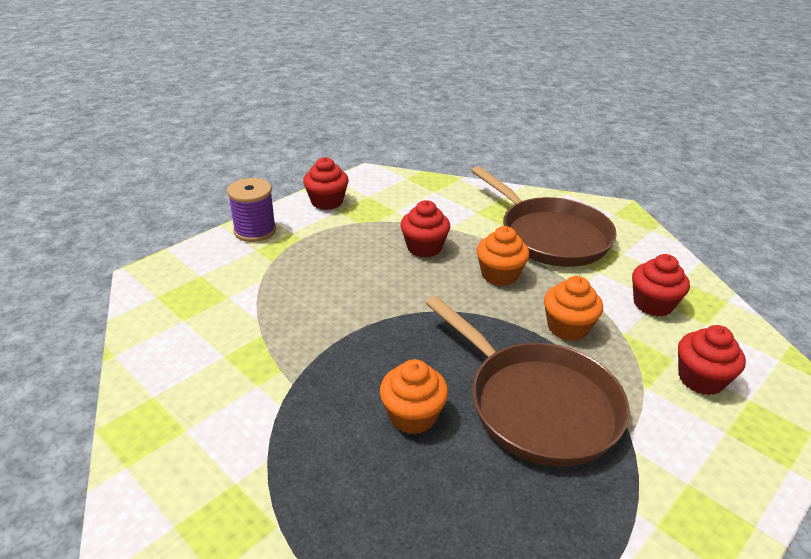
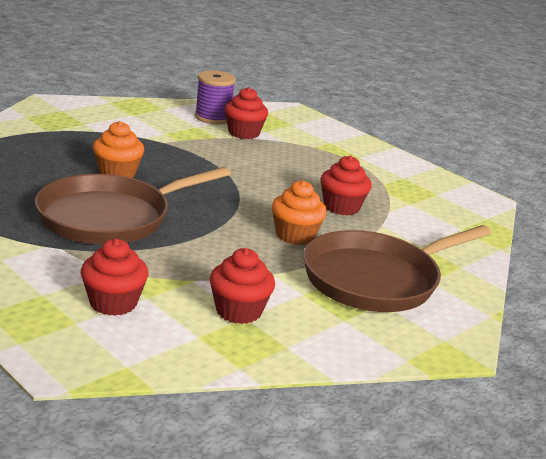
camera: 90 degrees right, 10 degrees down
purple spool [227,178,276,242] -> purple spool moved to [195,70,236,124]
red cupcake [303,157,349,210] -> red cupcake moved to [224,87,268,139]
orange cupcake [544,276,603,341] -> none

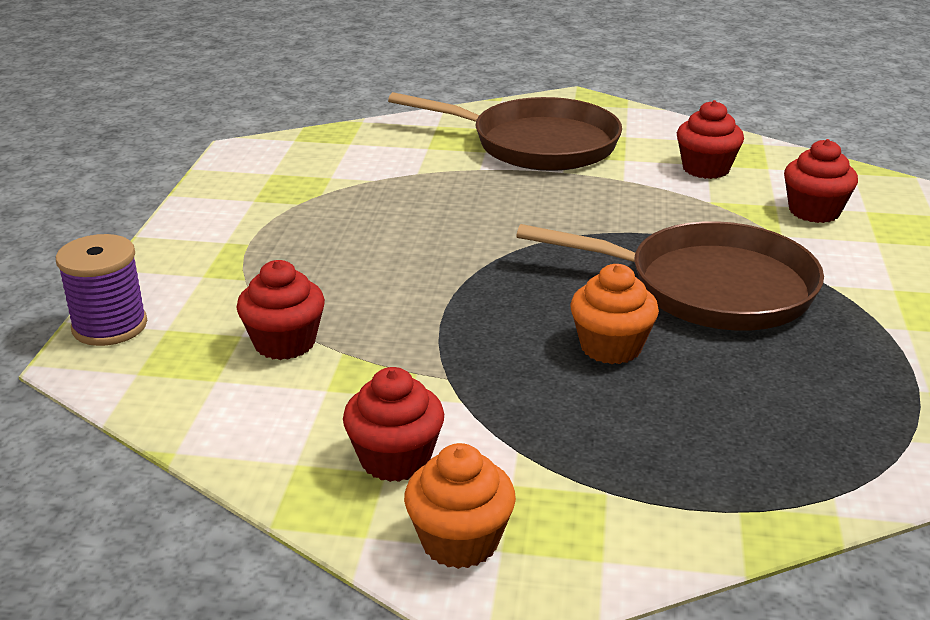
camera: 125 degrees left, 5 degrees up
purple spool [195,70,236,124] -> purple spool moved to [56,234,147,346]
orange cupcake [272,180,327,245] -> orange cupcake moved to [404,443,516,569]
red cupcake [321,155,372,216] -> red cupcake moved to [343,367,444,482]

